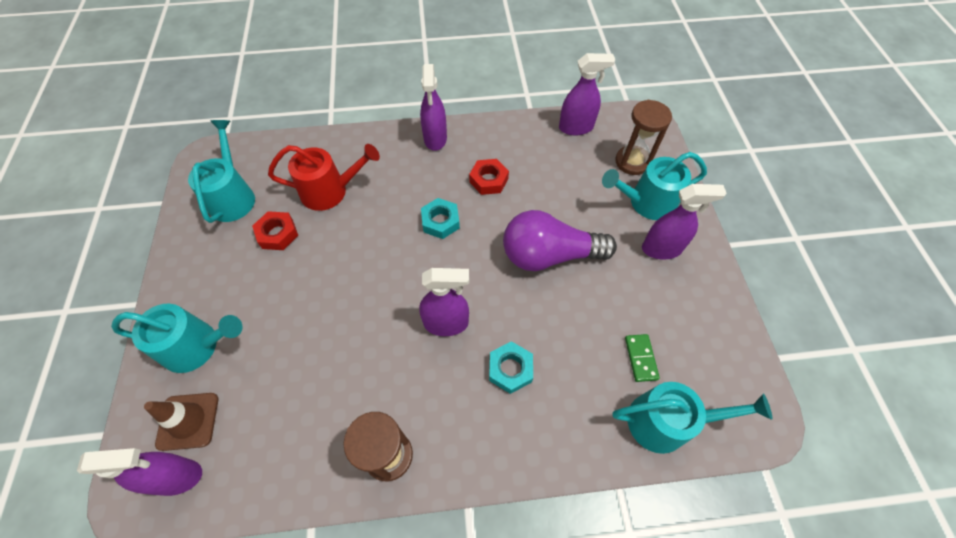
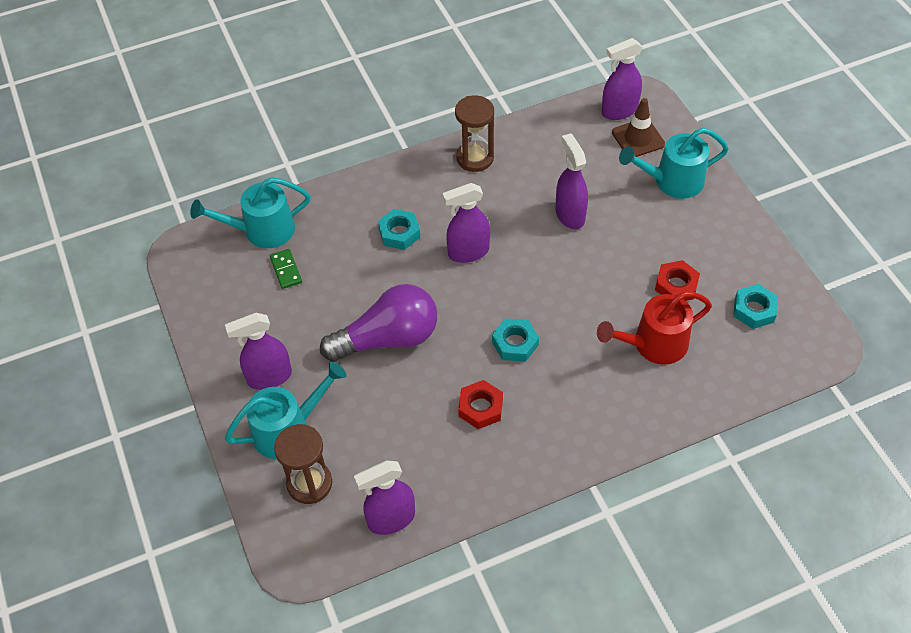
camera: 165 degrees right, 5 degrees down
turquoise watering can [188,120,255,223] -> turquoise nut [733,284,778,329]
purple spray bottle [420,64,447,151] -> purple spray bottle moved to [556,133,588,229]

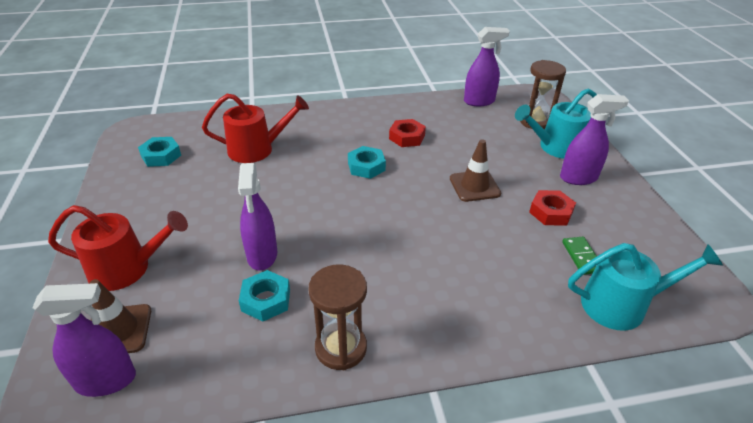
camera: 170 degrees left, 15 degrees down
purple light bulb [320,284,437,362] -> brown traffic cone [450,139,501,202]
turquoise nut [378,209,420,250] -> turquoise nut moved to [239,270,290,322]
purple spray bottle [443,183,490,263] -> none
turquoise watering can [619,128,729,199] -> red watering can [48,205,188,291]
red nut [655,260,700,301] -> red nut moved to [529,190,576,225]

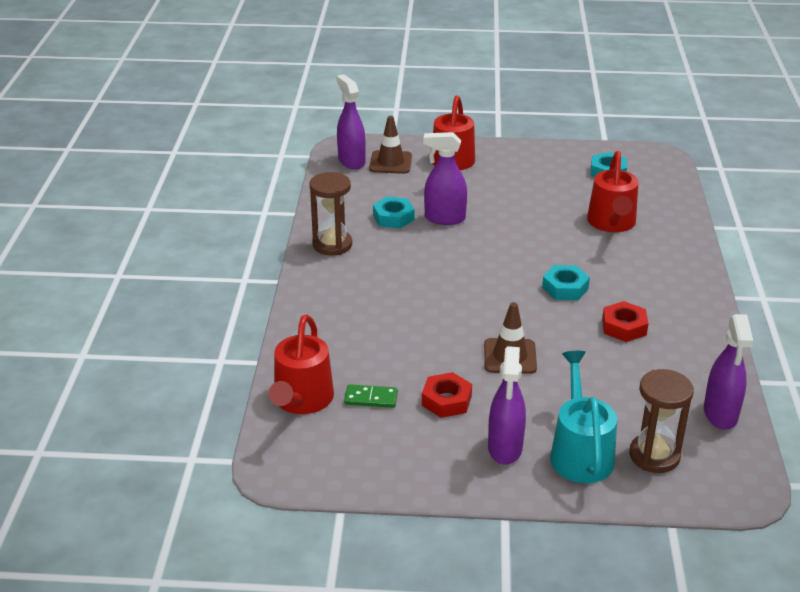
camera: 105 degrees right, 5 degrees down
purple spray bottle [32,283,136,397] -> purple spray bottle turned 150 degrees clockwise [336,74,366,169]
turquoise watering can [568,243,723,331] -> red watering can [269,315,334,414]

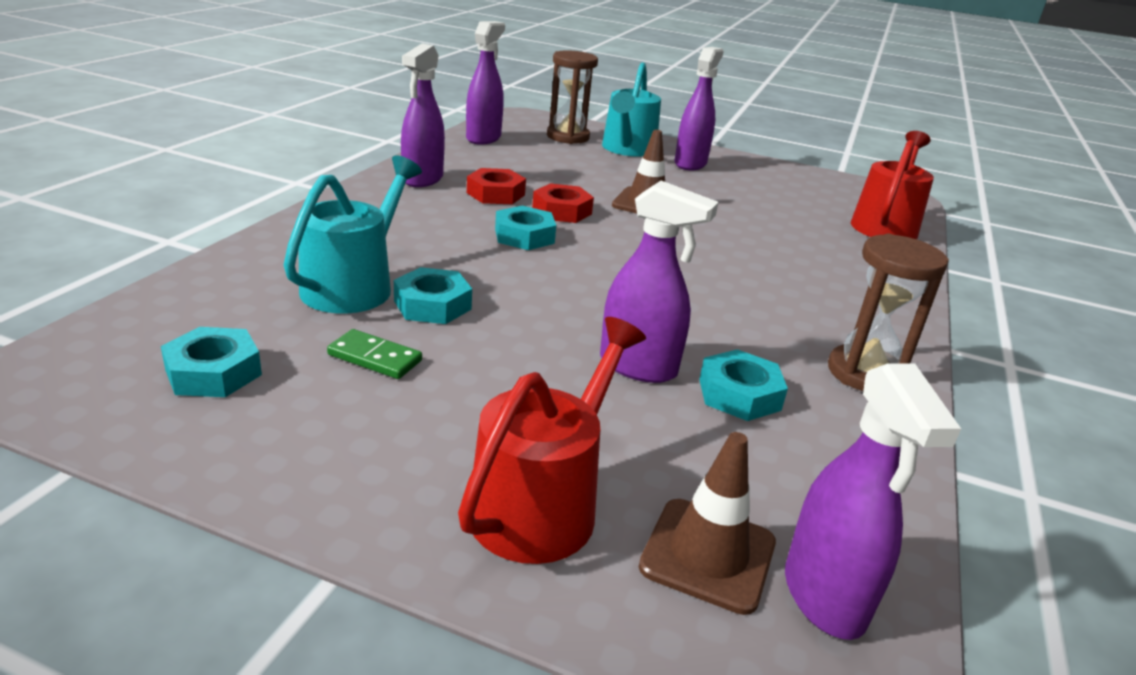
camera: 165 degrees left, 5 degrees down
green domino [344,384,398,408] -> green domino moved to [327,329,422,379]
red nut [422,372,472,418] -> red nut moved to [532,183,594,223]
red watering can [587,151,639,232] -> turquoise watering can [284,155,422,313]
none -> turquoise nut [394,267,472,324]
none -> purple spray bottle [401,43,445,187]

